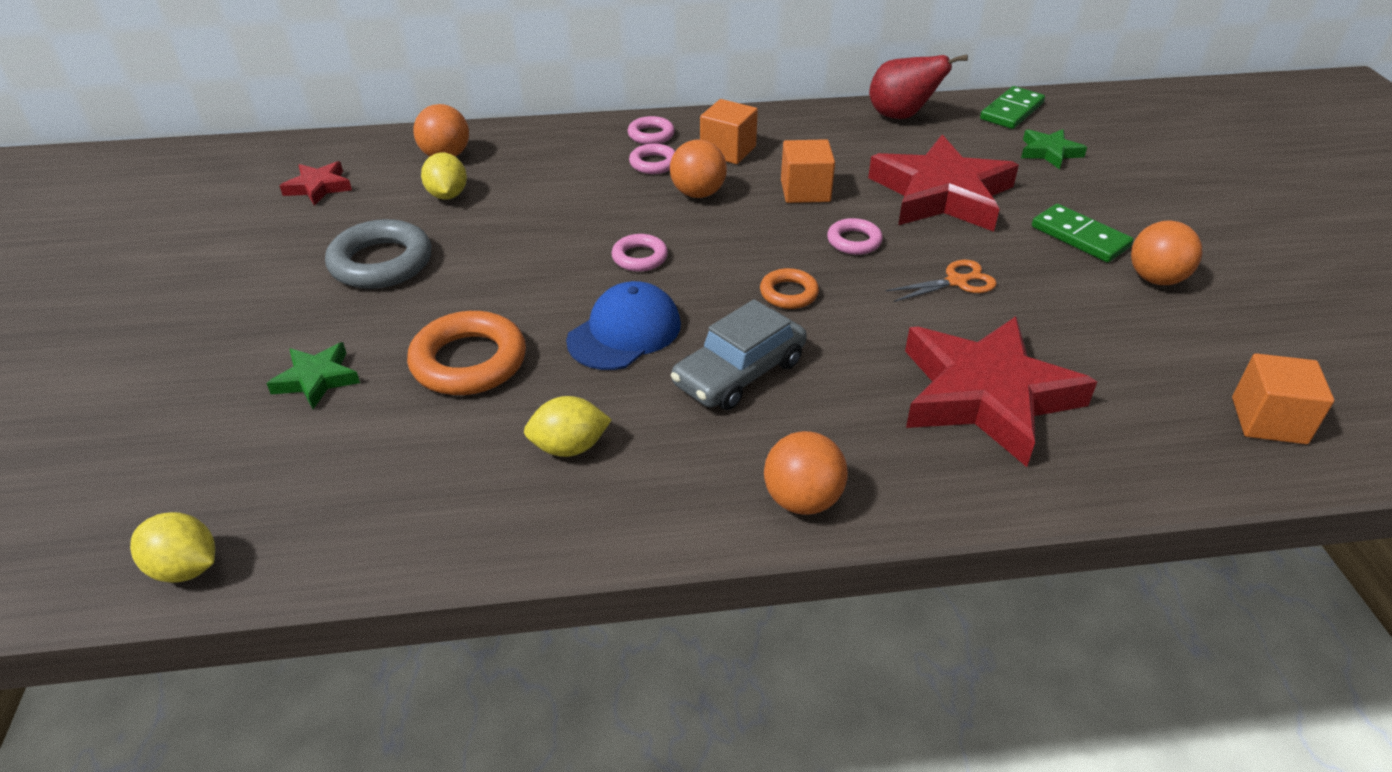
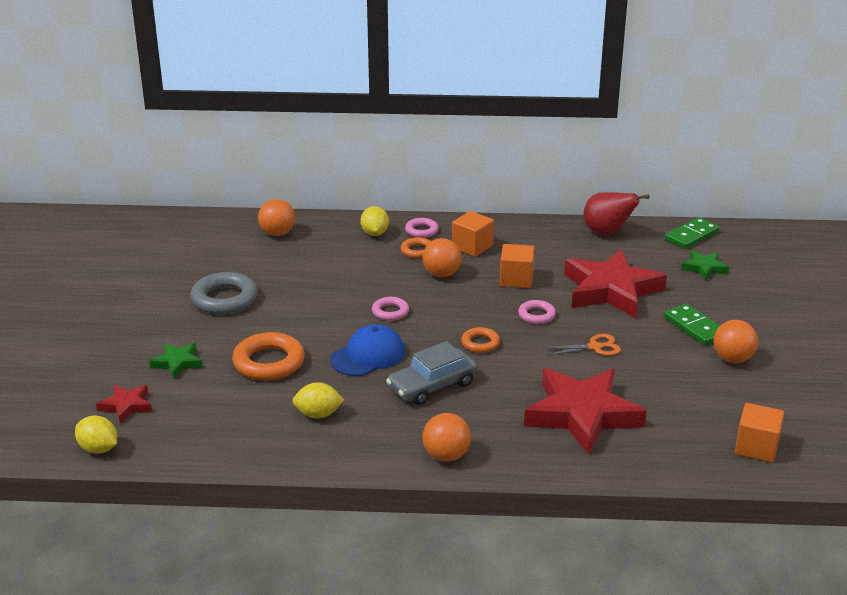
camera: 10 degrees right, 10 degrees down
red star [280,161,352,206] -> red star moved to [96,385,152,424]
yellow lemon [421,153,467,200] -> yellow lemon moved to [360,206,389,236]
pink ring [629,144,675,174] -> orange ring [401,237,432,259]

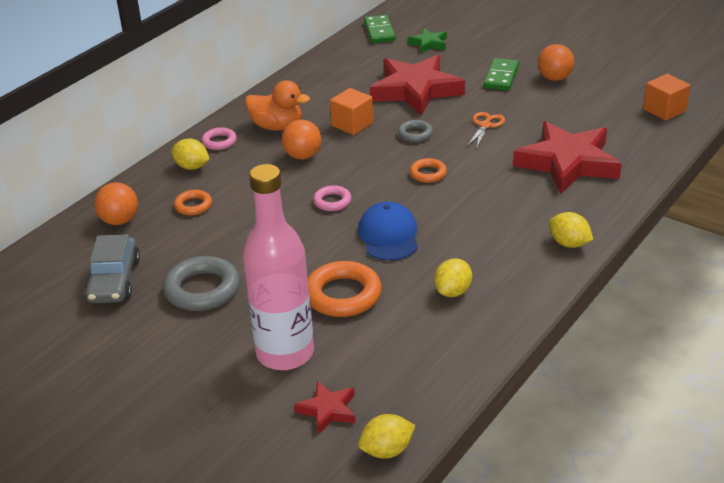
camera: 55 degrees left, 5 degrees up
green star [149,343,203,379] -> pink bottle [243,164,314,370]
grey car [386,341,478,405] -> grey car moved to [84,234,140,303]
orange ring [401,237,432,259] -> orange ring moved to [174,190,212,215]
orange ball [423,413,471,462] -> yellow lemon [549,212,593,248]
orange cube [452,211,494,257] -> orange duck [245,80,310,131]
pink ring [518,300,556,324] -> grey ring [398,120,433,142]
red pear [583,192,649,235] -> none
green domino [664,304,720,345] -> green domino turned 75 degrees counterclockwise [484,58,519,90]

